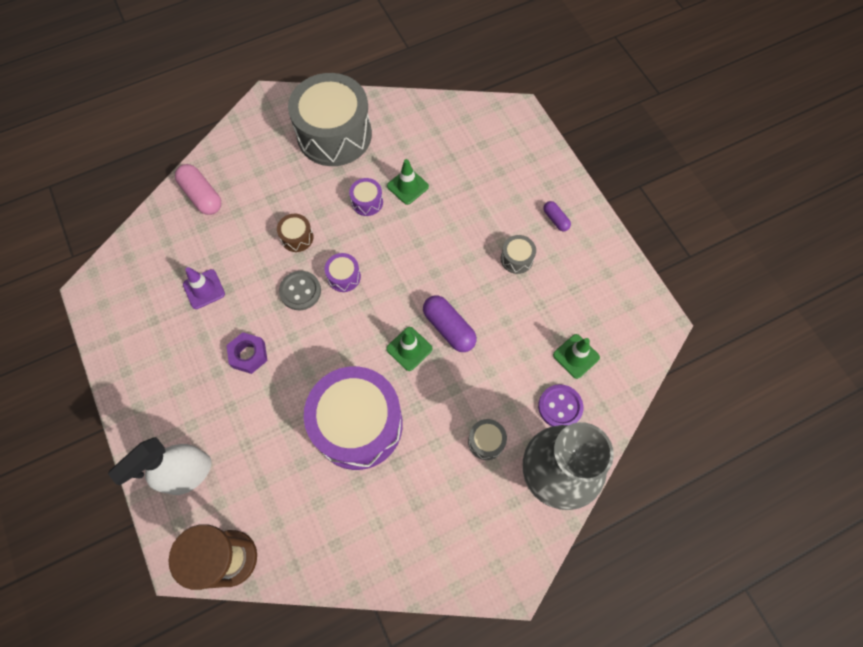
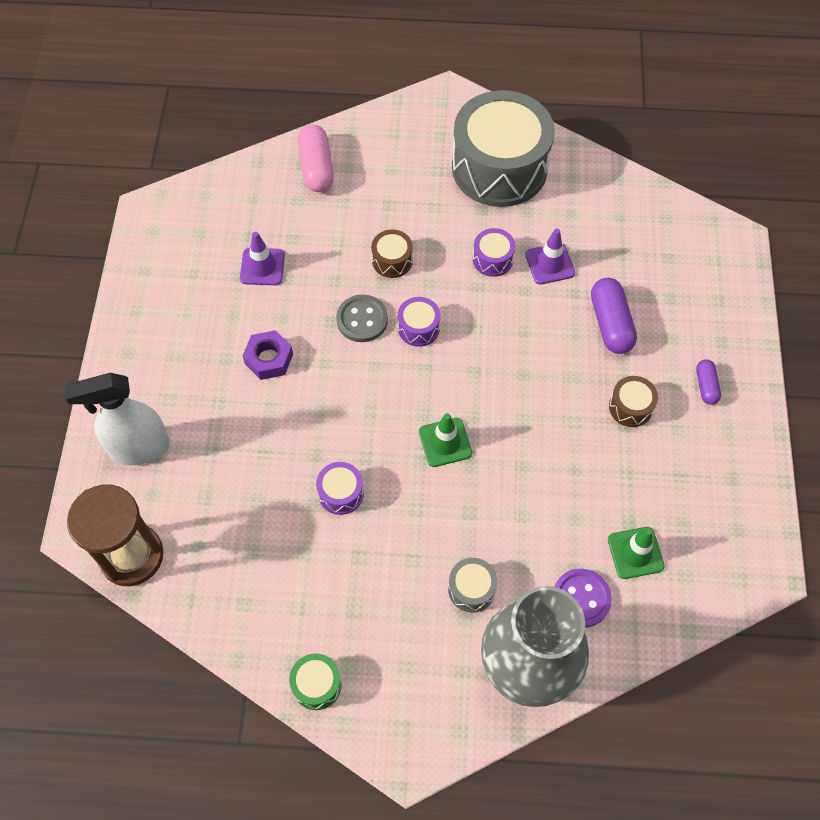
camera: 30 degrees right, 5 degrees down
purple drum [304,366,403,470] -> purple drum [316,462,364,515], size x0.41
green traffic cone [387,159,429,205] -> purple traffic cone [525,229,575,285]
purple capsule [423,295,477,352] -> purple capsule moved to [591,278,637,354]
grey drum [501,235,536,274] -> brown drum [609,376,658,427]
none -> green drum [289,653,342,710]

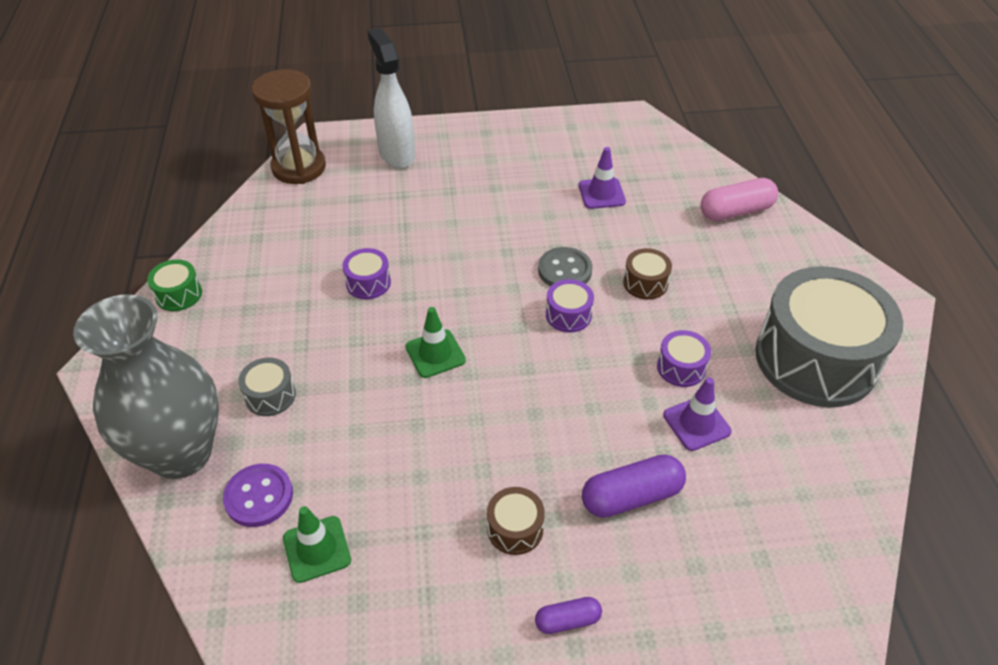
camera: 80 degrees right, 15 degrees down
purple nut [243,330,293,380] -> none

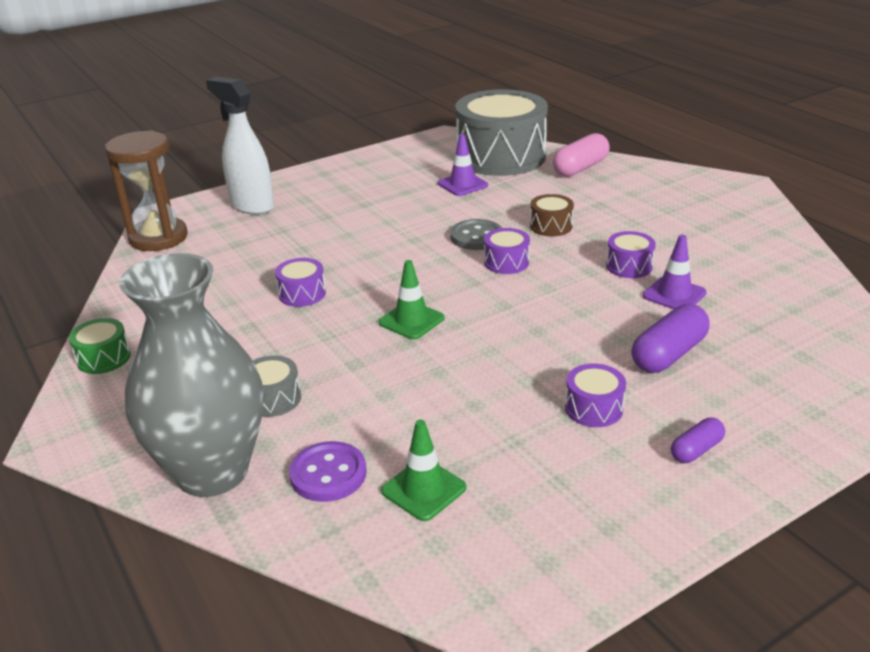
camera: 25 degrees left, 15 degrees down
brown drum [487,487,545,555] -> purple drum [565,364,626,427]
grey drum [755,266,903,407] -> grey drum moved to [455,89,548,176]

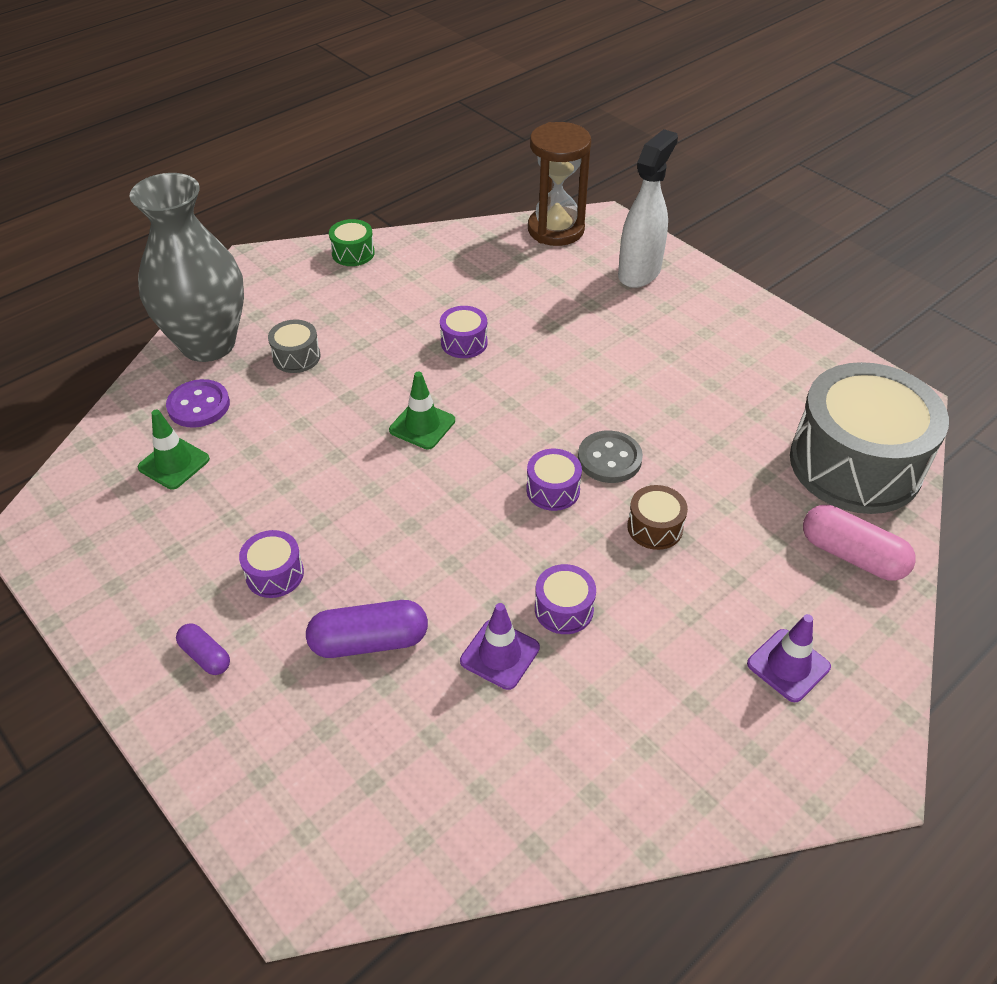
camera: 80 degrees right, 15 degrees up
purple traffic cone [438,134,488,196] -> purple traffic cone moved to [747,614,831,702]
purple capsule [631,304,710,373] -> purple capsule turned 45 degrees counterclockwise [306,600,428,658]

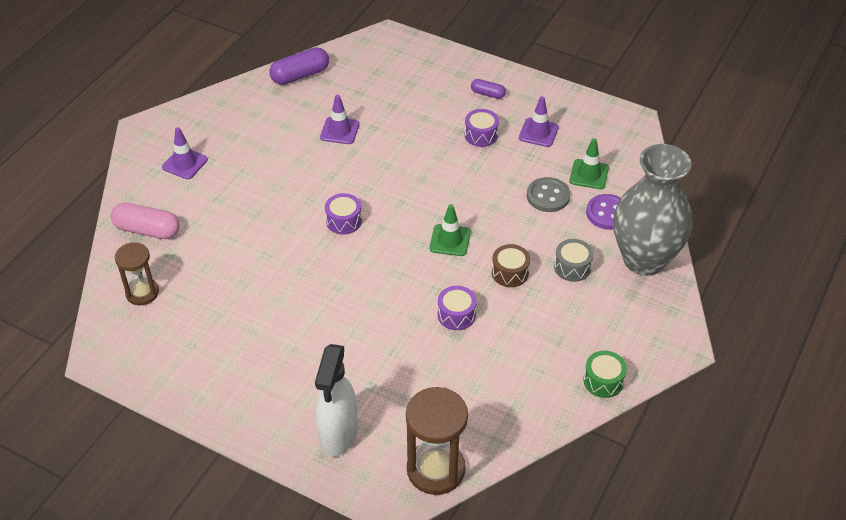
camera: 160 degrees right, 0 degrees up
purple capsule [306,600,428,658] -> purple capsule moved to [269,47,329,85]
purple drum [535,564,596,634] -> none
grey button [578,431,643,483] -> grey button moved to [527,177,570,212]
brown drum [627,485,688,550] -> brown drum moved to [492,244,530,287]
grey drum [790,362,949,514] -> brown hourglass [115,242,159,305]
none -> purple traffic cone [519,97,559,147]

